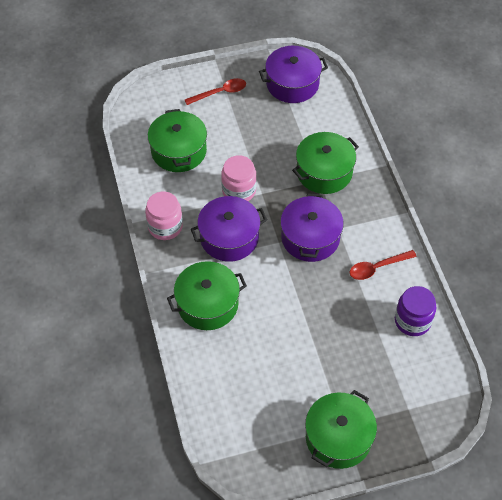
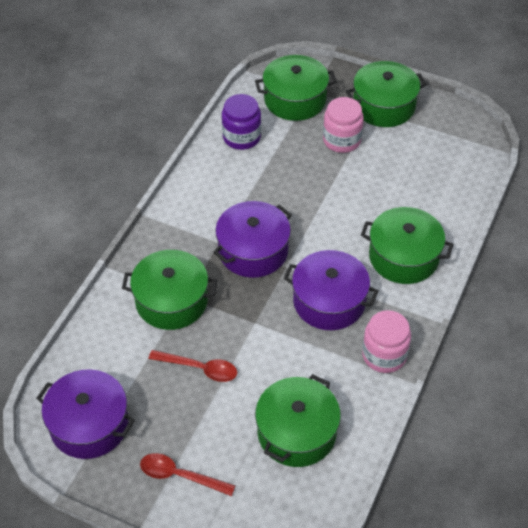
camera: 140 degrees left, 5 degrees down
pink jar [221,155,256,201] -> pink jar moved to [323,97,364,153]
red spoon [349,250,417,280] -> red spoon moved to [149,350,237,382]
none -> green pot [255,55,337,121]

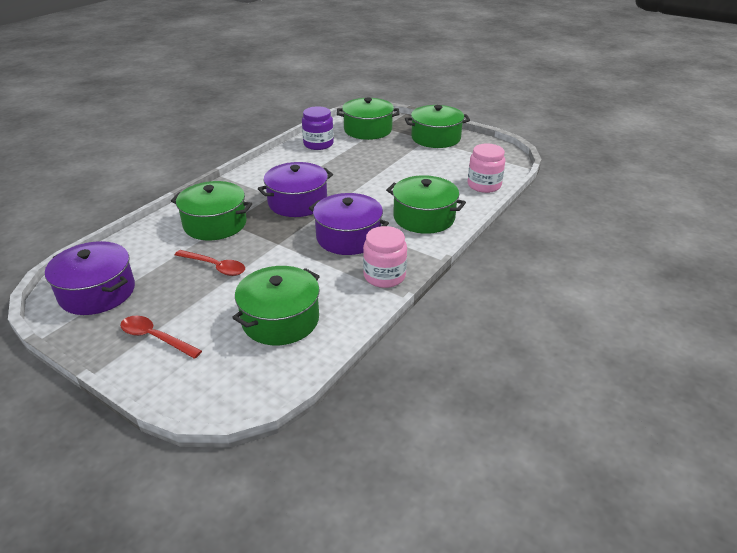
camera: 10 degrees right, 15 degrees down
pink jar [323,97,364,153] -> pink jar moved to [468,144,505,193]

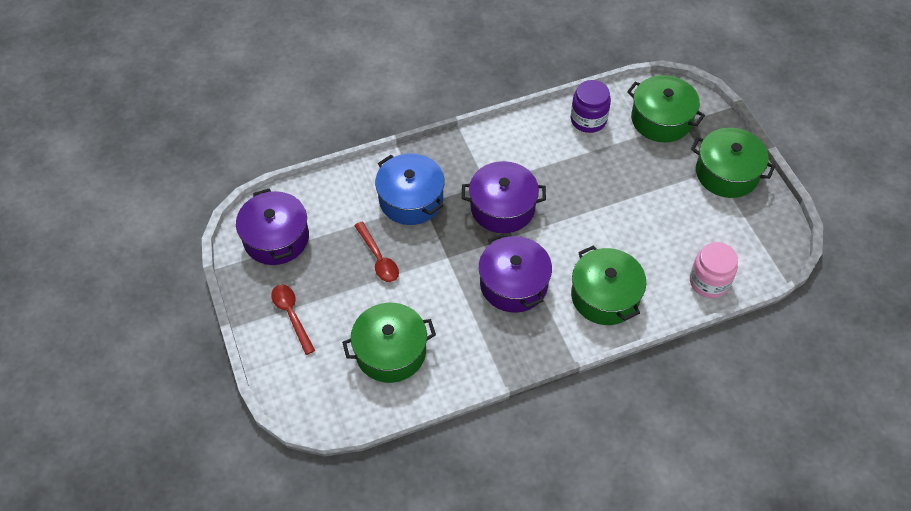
camera: 35 degrees right, 20 degrees up
green pot [171,181,252,240] -> blue pot [375,153,445,225]
pink jar [363,226,407,288] -> none

